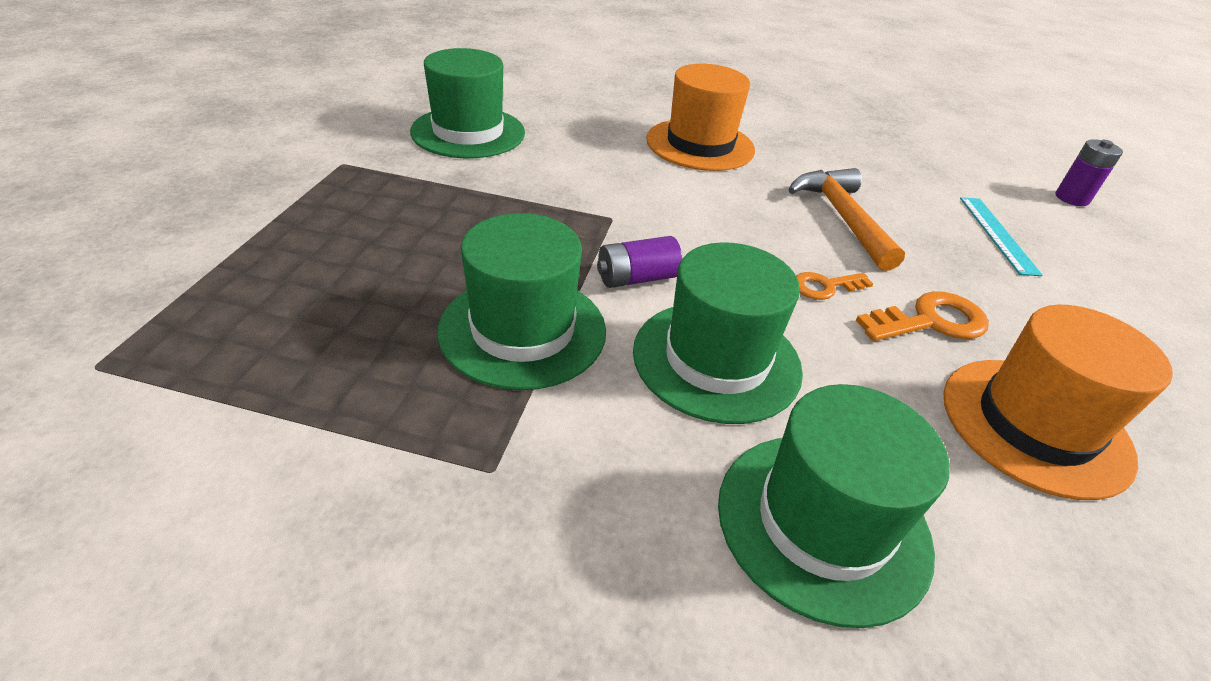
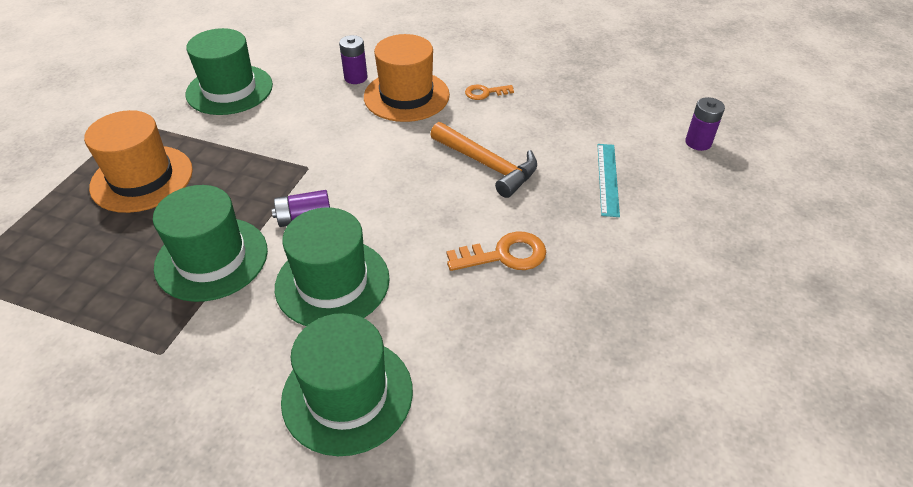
camera: 10 degrees right, 5 degrees up
orange hammer [788,168,905,271] -> orange hammer turned 135 degrees clockwise [430,122,537,198]
orange key [796,272,873,300] -> orange key moved to [465,85,514,100]
orange hat [944,305,1173,500] -> orange hat moved to [84,110,193,213]
none -> purple battery [339,35,367,84]

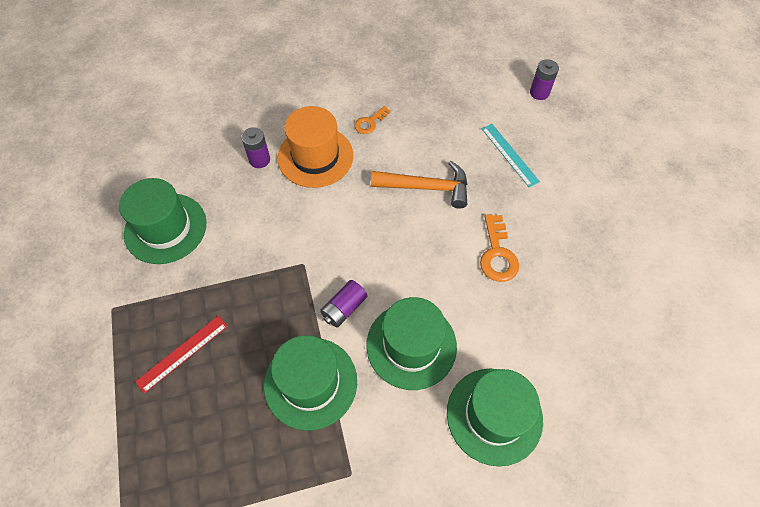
camera: 35 degrees left, 15 degrees up
orange hat [84,110,193,213] -> red ruler [135,316,228,394]
orange key [447,231,546,271] -> orange key turned 135 degrees clockwise [480,214,519,282]

